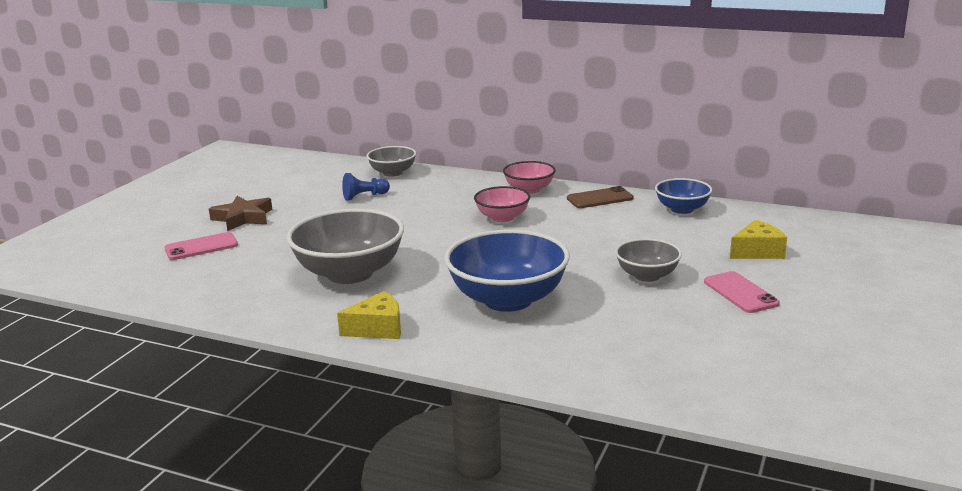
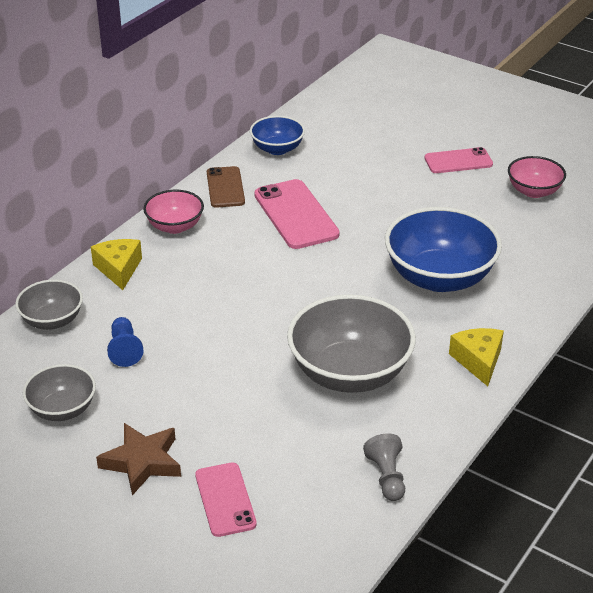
camera: 80 degrees left, 15 degrees up
pink bowl [474,186,530,222] -> pink bowl moved to [508,156,566,198]
grey bowl [615,238,682,282] -> grey bowl moved to [23,364,96,421]
yellow cheese [730,220,787,259] -> yellow cheese moved to [91,239,142,290]
none -> pink phone [254,179,340,249]
none -> grey pawn [363,433,405,501]

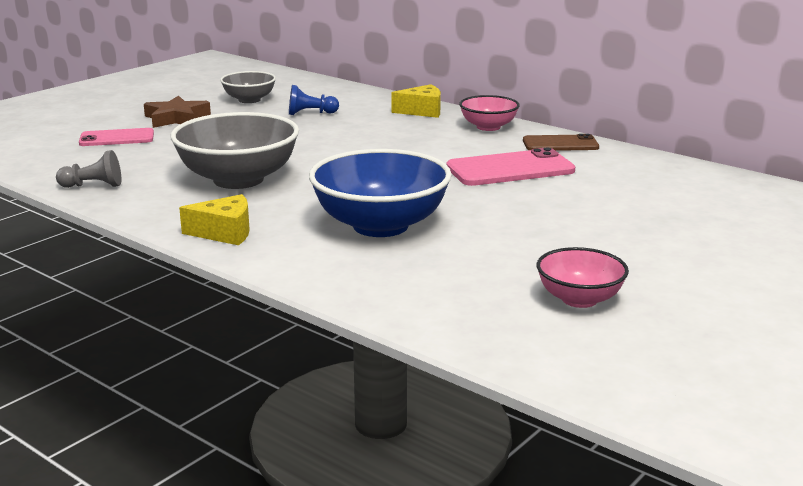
camera: 95 degrees right, 15 degrees down
grey bowl [15,279,83,330] -> none
blue bowl [250,116,305,155] -> none
pink phone [424,147,493,173] -> none

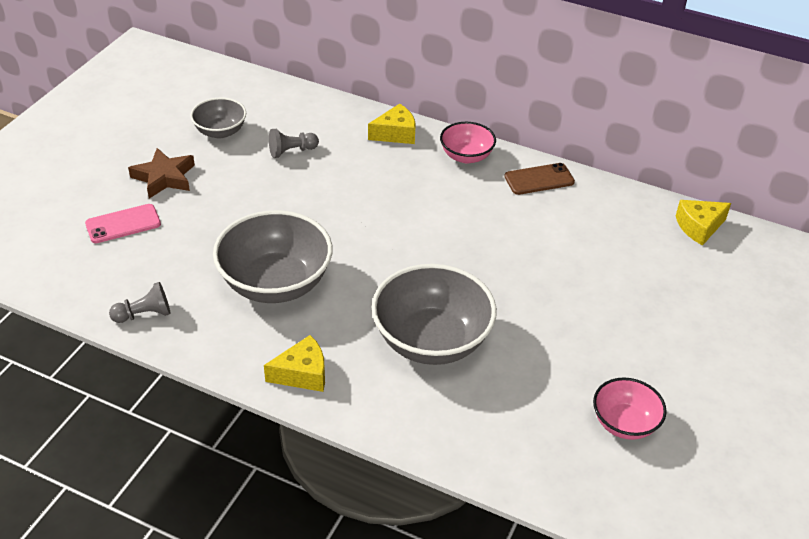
camera: 15 degrees left, 20 degrees up
blue pawn [289,85,339,115] -> grey pawn [269,129,319,158]
blue bowl [309,149,452,237] -> grey bowl [372,264,497,365]
pink phone [447,148,575,186] -> none
none -> yellow cheese [676,200,731,246]

